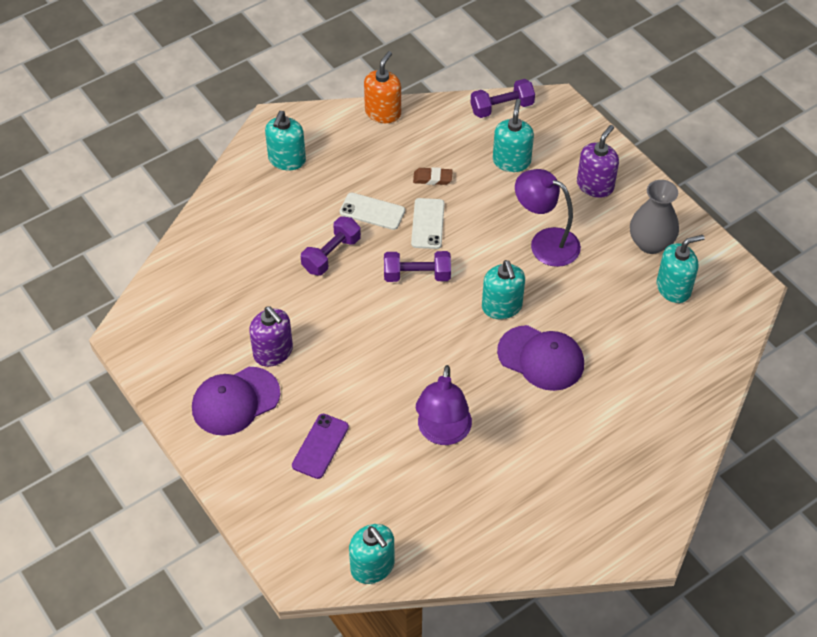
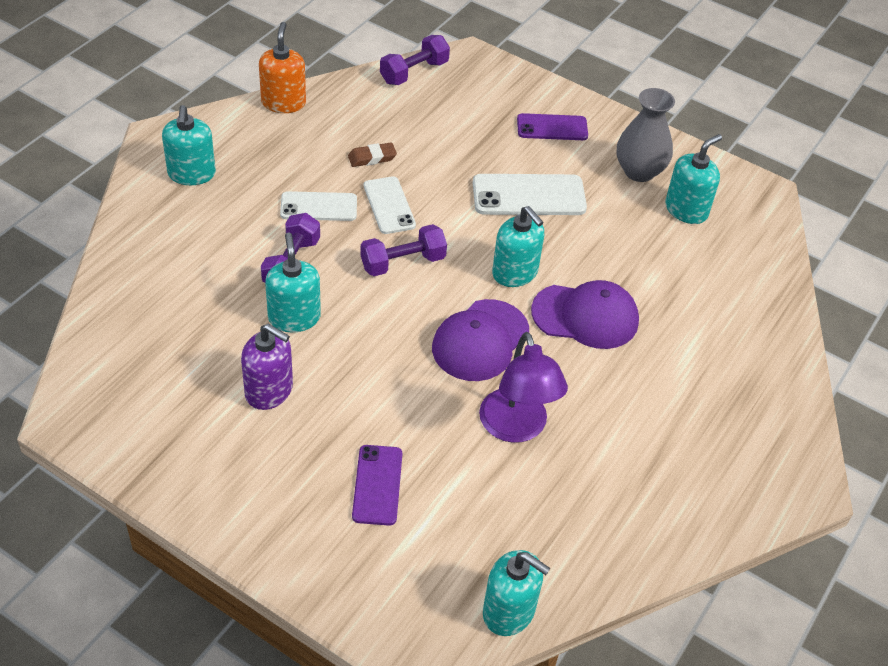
camera: 25 degrees left, 5 degrees down
purple cap [192,367,280,436] -> purple cap moved to [432,299,529,381]
turquoise soap dispenser [493,99,534,172] -> turquoise soap dispenser moved to [265,232,321,332]
purple lamp [515,169,581,267] -> white phone [473,174,587,215]
purple soap dispenser [577,125,619,198] -> purple phone [517,113,588,140]

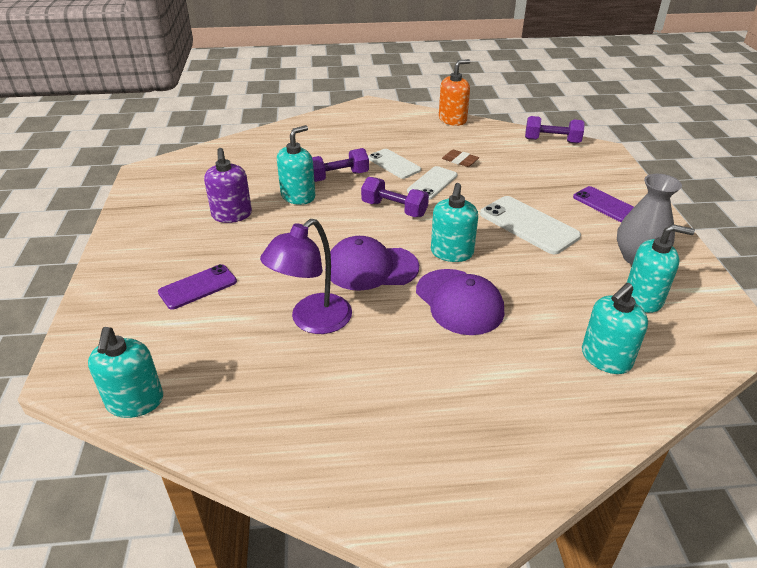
camera: 55 degrees right, 10 degrees down
turquoise soap dispenser [162,105,216,185] -> turquoise soap dispenser moved to [582,283,648,374]

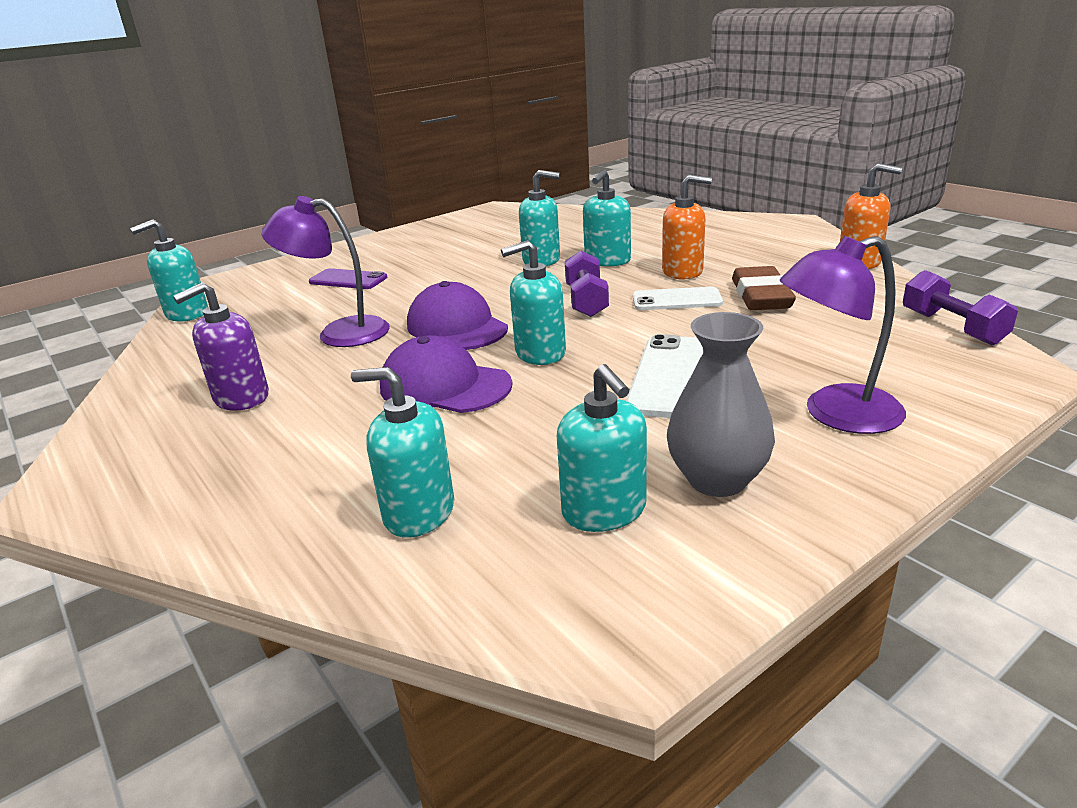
camera: 60 degrees right, 10 degrees down
purple soap dispenser [204,148,252,223] -> purple soap dispenser moved to [173,283,269,411]
purple dumbbell [312,148,369,182] -> turquoise soap dispenser [583,169,631,266]
white phone [368,149,421,179] -> orange soap dispenser [662,175,712,279]
purple cap [416,269,504,335] -> purple cap turned 90 degrees clockwise [380,335,513,413]
brown eraser [442,150,479,167] -> brown eraser [732,266,796,310], size x1.80
purple phone [573,186,634,222] -> purple lamp [780,236,906,434]

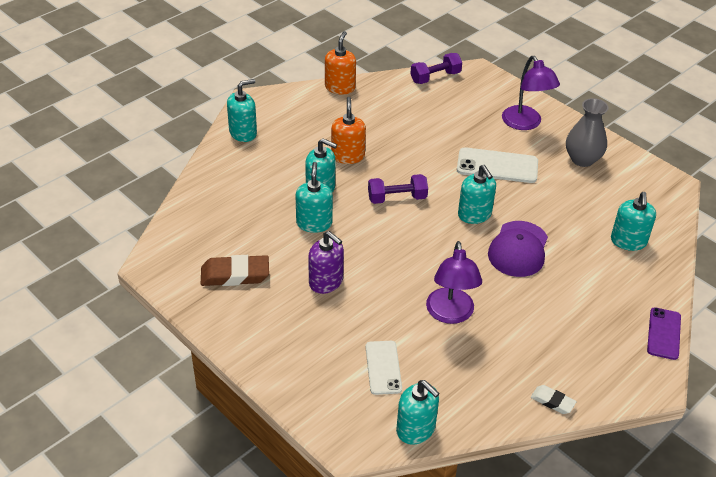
camera: 100 degrees left, 15 degrees up
purple soap dispenser [173,283,269,411] -> purple soap dispenser moved to [308,231,344,294]
purple phone [309,268,387,289] -> purple phone moved to [647,307,681,360]
purple cap [407,281,508,350] -> none
turquoise soap dispenser [557,364,647,532] -> turquoise soap dispenser moved to [227,79,257,142]
white phone [633,287,723,310] -> white phone moved to [366,341,402,395]
brown eraser [732,266,796,310] -> brown eraser moved to [201,255,269,286]
none -> white eraser [531,385,577,414]

